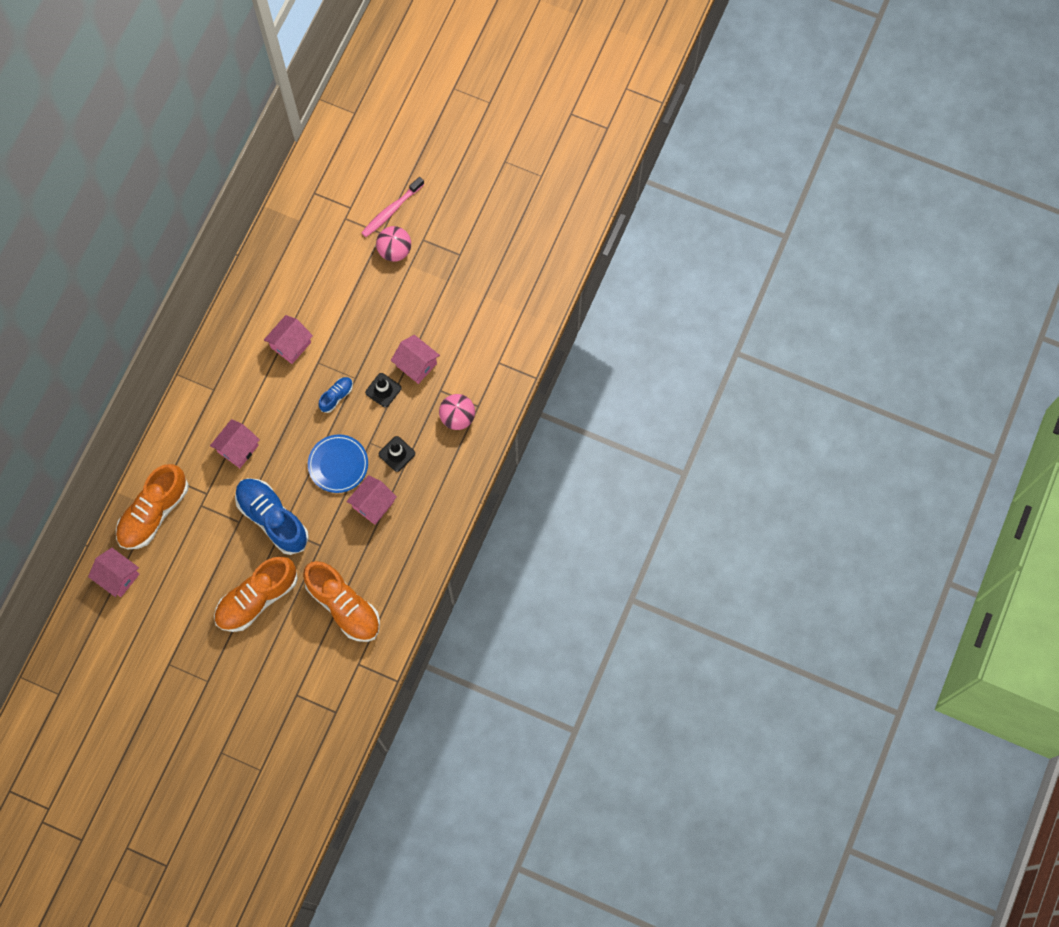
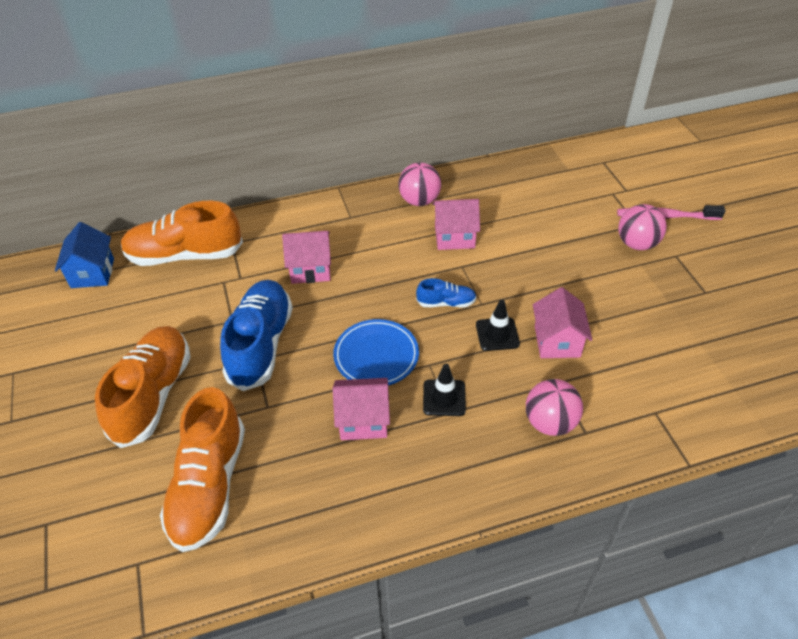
camera: 50 degrees right, 25 degrees down
pink house [88,548,139,597] -> blue house [55,222,114,288]
orange shoe [214,556,298,632] -> orange shoe turned 90 degrees clockwise [95,326,191,448]
none -> pink ball [398,162,441,206]

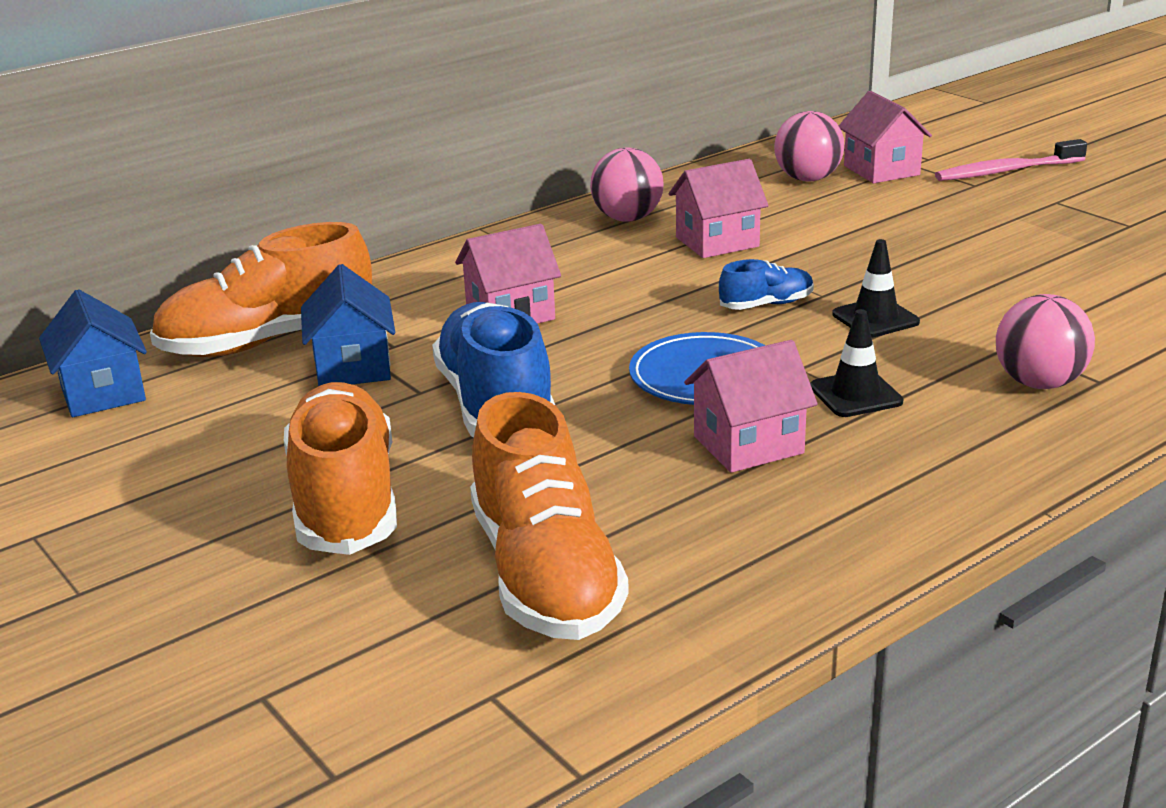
camera: 20 degrees left, 20 degrees down
pink house [533,287,592,358] -> pink house moved to [839,91,932,183]
pink ball [618,204,667,250] -> pink ball moved to [774,111,845,181]
none -> blue house [301,264,395,386]

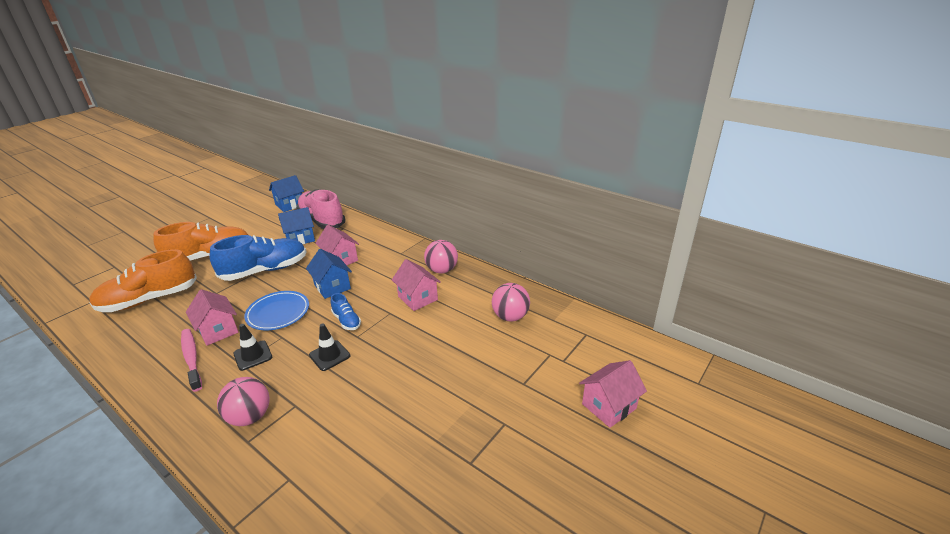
camera: 75 degrees right, 5 degrees up
orange shoe [150,222,372,357] -> pink shoe [296,190,345,229]
pink house [839,91,932,183] -> pink house moved to [579,360,647,428]
pink toothbrush [935,139,1087,181] -> pink toothbrush moved to [181,329,202,392]
none -> blue house [306,249,352,299]

